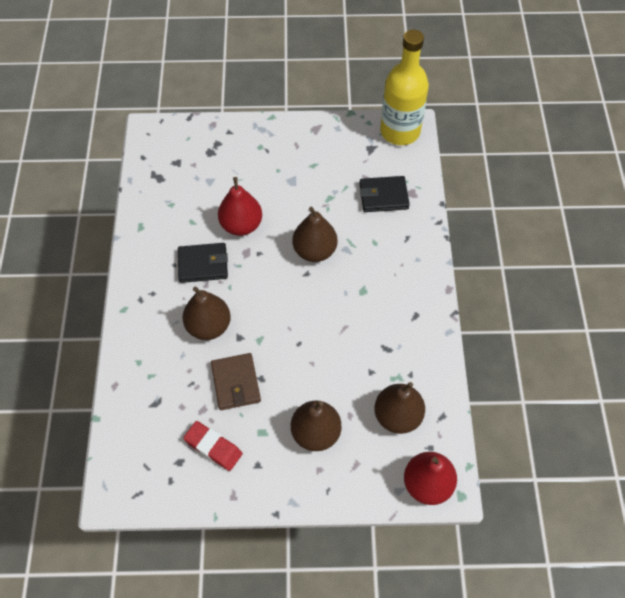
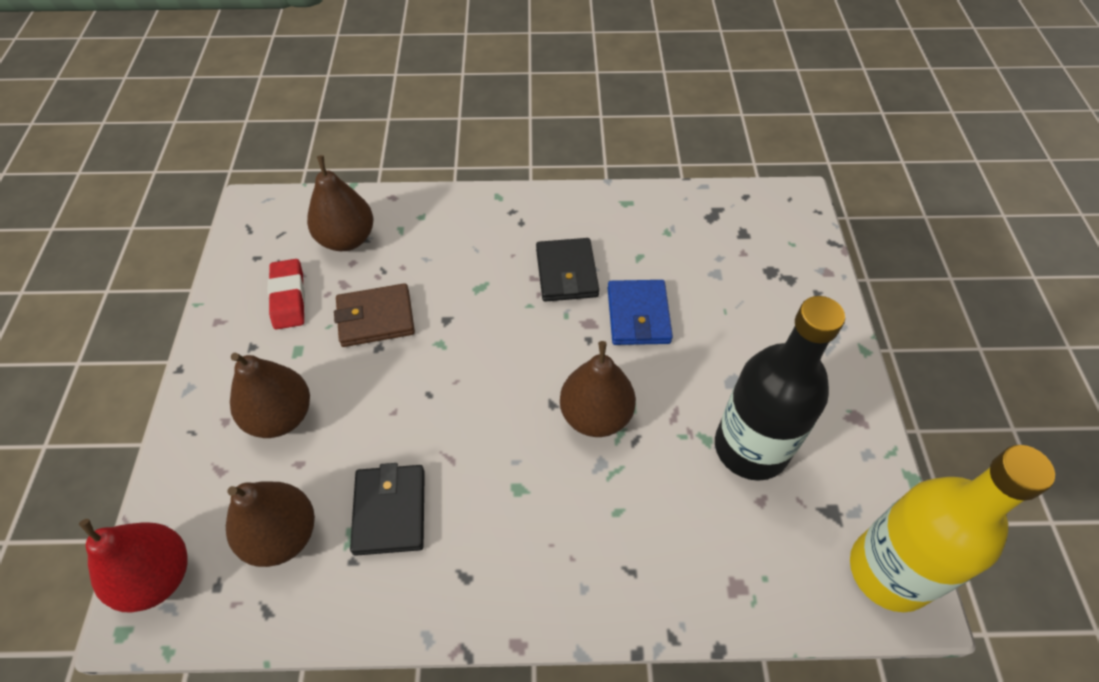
camera: 90 degrees right, 5 degrees down
brown pear [183,286,231,340] -> brown pear moved to [307,155,373,251]
red eraser [183,421,242,471] -> red eraser turned 45 degrees counterclockwise [268,259,305,330]
red pear [218,177,262,236] -> blue wallet [608,280,673,345]
black wallet [359,176,410,212] -> black wallet moved to [350,463,425,556]
none -> black bottle [715,296,845,481]

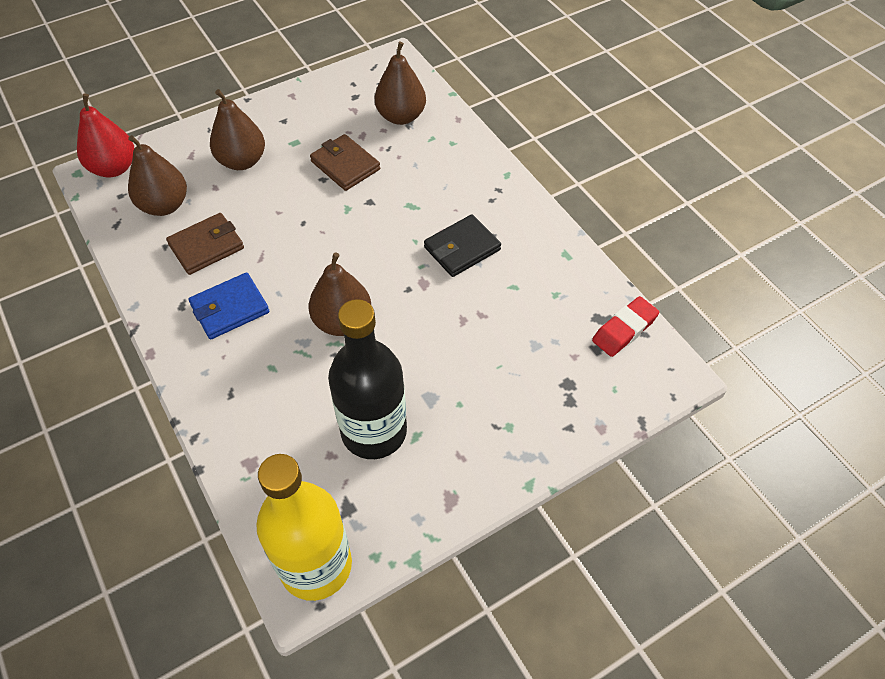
camera: 60 degrees right, 0 degrees up
red eraser [268,259,305,330] -> red eraser moved to [592,296,659,357]
black wallet [350,463,425,556] -> brown wallet [166,213,244,275]
blue wallet [608,280,673,345] -> blue wallet moved to [188,272,269,340]

